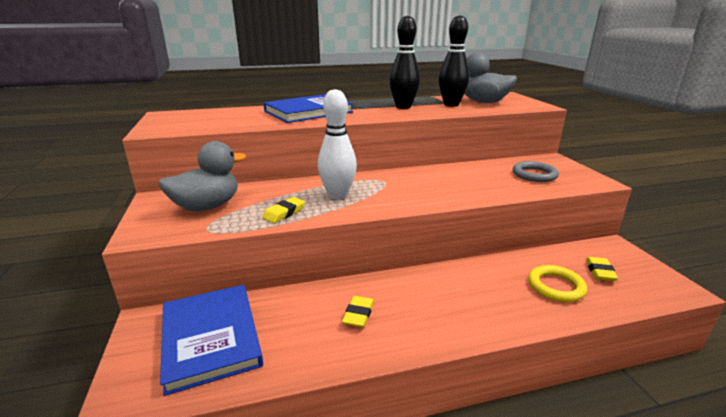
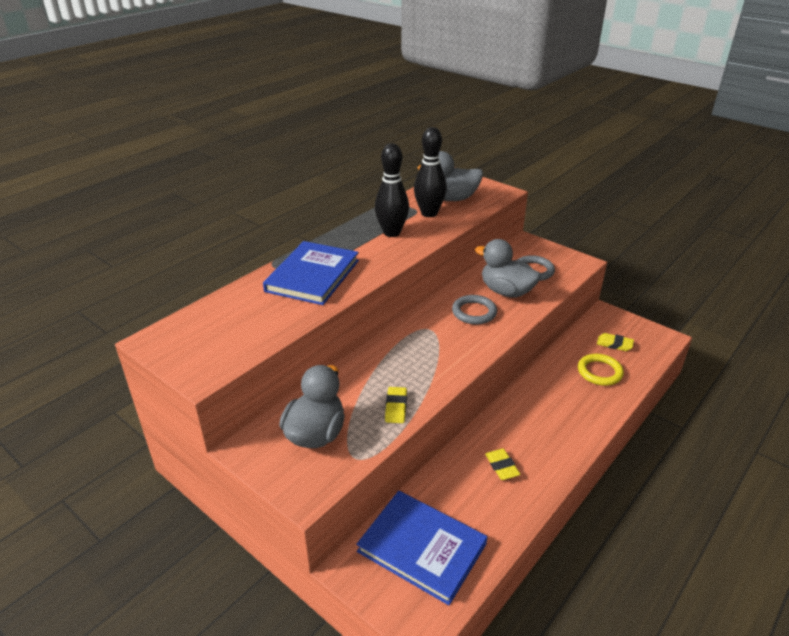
camera: 35 degrees left, 10 degrees up
white bowling pin [318,89,357,200] -> none
yellow eraser [586,257,618,281] -> yellow eraser turned 45 degrees counterclockwise [597,333,634,351]
none -> grey ring [452,295,497,325]
none -> grey duck [475,239,541,298]

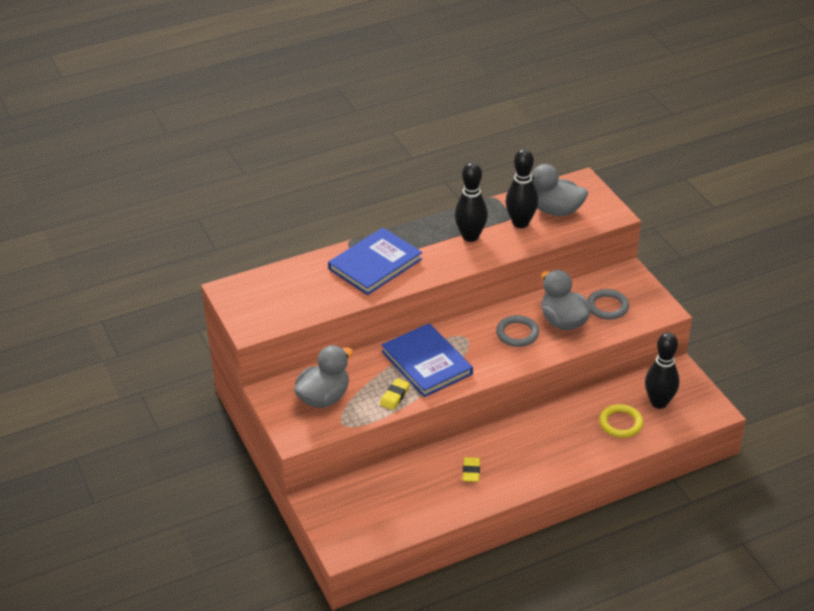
camera: 25 degrees right, 5 degrees up
blue book [356,491,487,605] -> blue book moved to [381,323,473,397]
yellow eraser [597,333,634,351] -> black bowling pin [645,332,679,409]

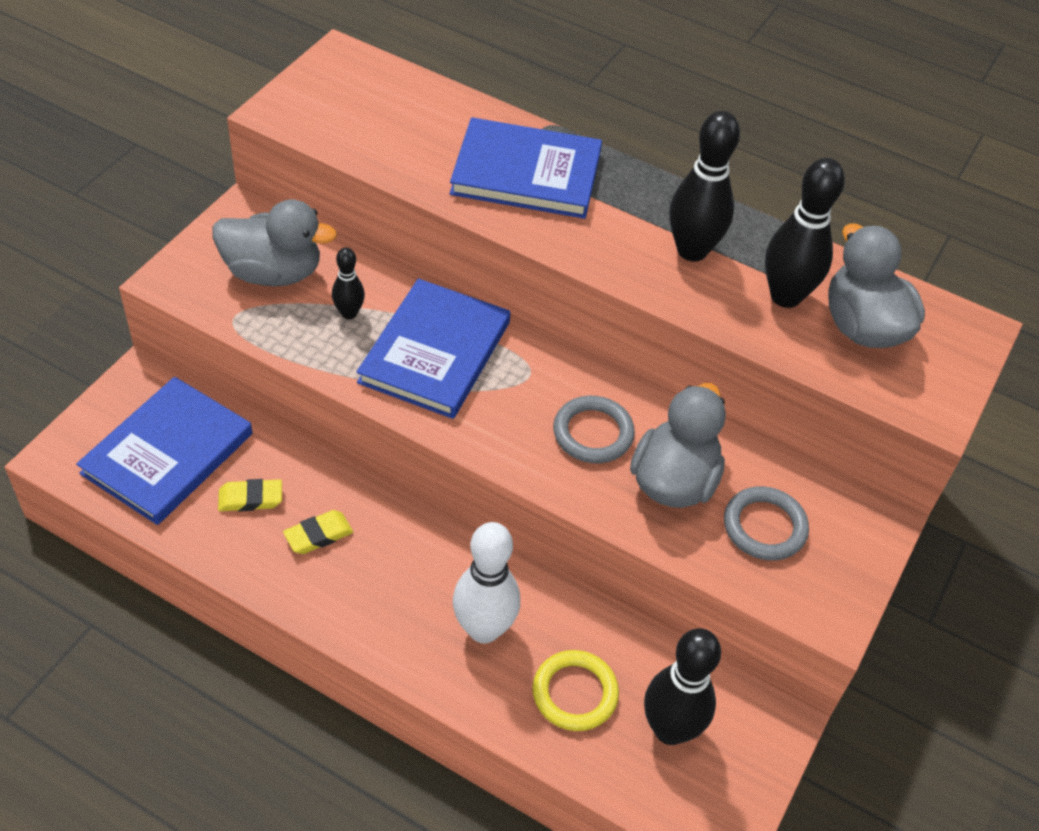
camera: 50 degrees right, 10 degrees up
yellow eraser [380,378,410,410] -> yellow eraser moved to [218,479,282,511]
none -> blue book [76,377,252,525]
none -> black bowling pin [332,247,365,319]
none -> white bowling pin [453,522,520,644]

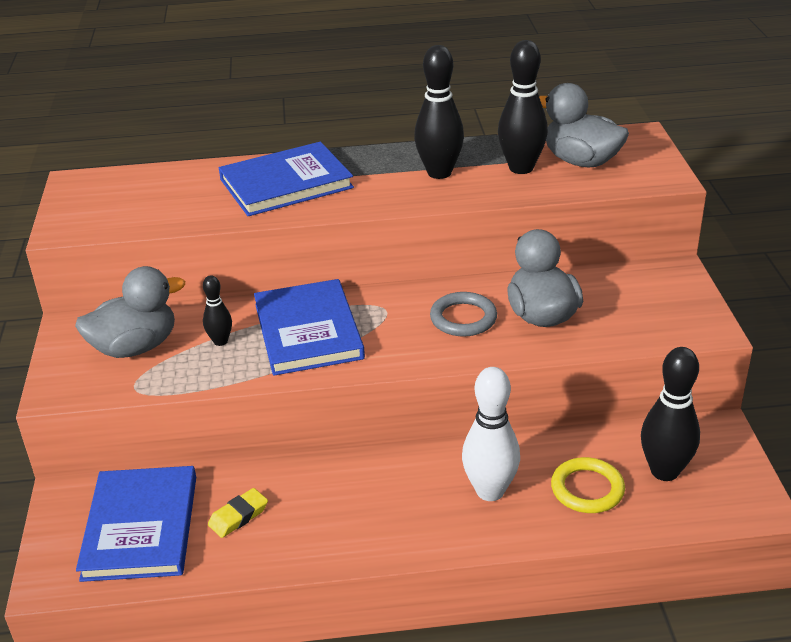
camera: 30 degrees left, 15 degrees down
yellow eraser [283,510,353,554] -> none
grey ring [724,486,809,561] -> none

